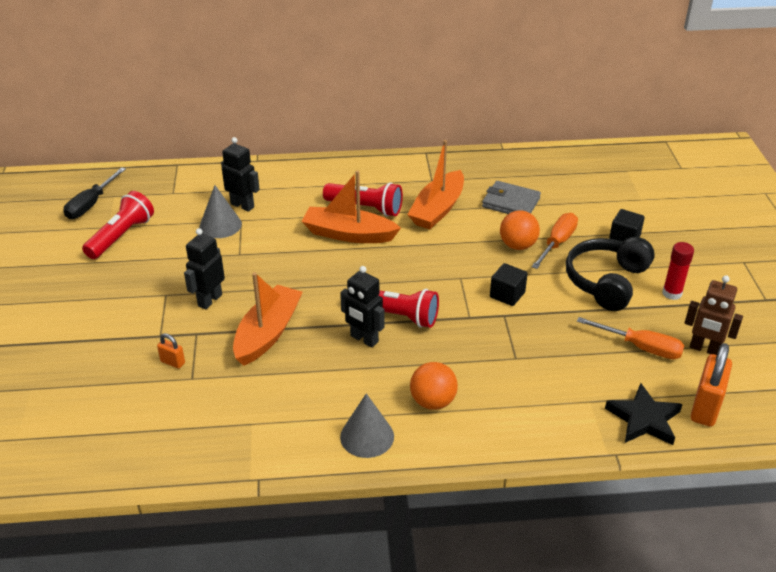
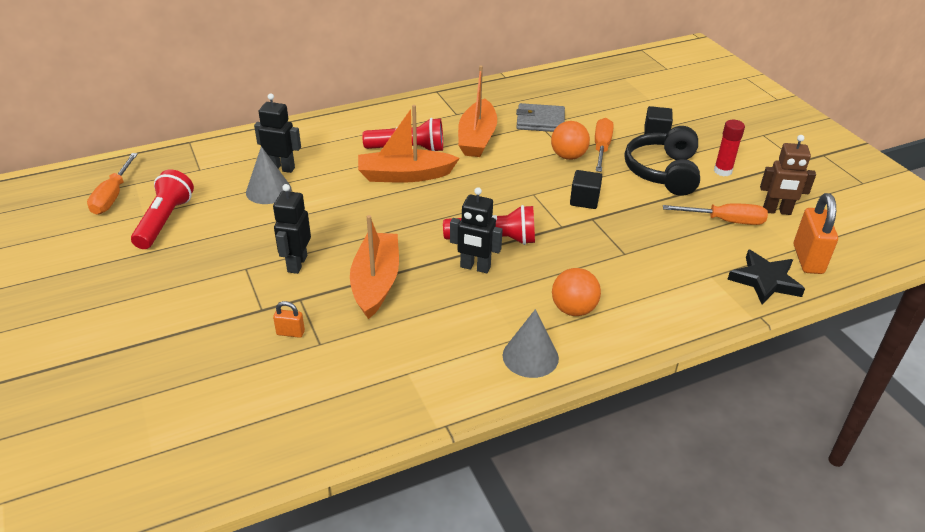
camera: 20 degrees left, 0 degrees up
black screwdriver [64,167,126,219] -> orange screwdriver [87,153,138,215]

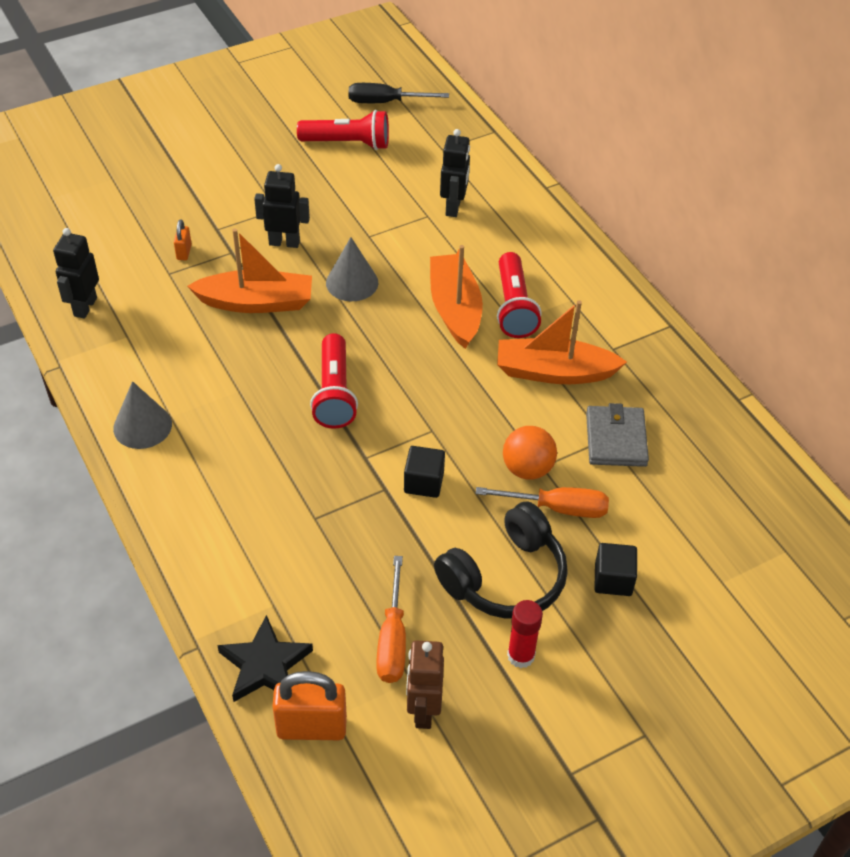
camera: 85 degrees right, 10 degrees up
orange screwdriver [87,153,138,215] -> black screwdriver [349,83,449,103]
grey cone [246,146,291,204] -> grey cone moved to [326,237,378,301]
black robot [450,187,503,273] -> black robot moved to [53,228,99,319]
orange ball [552,268,601,316] -> none
black headphones [624,126,700,196] -> black headphones turned 135 degrees clockwise [434,501,568,619]

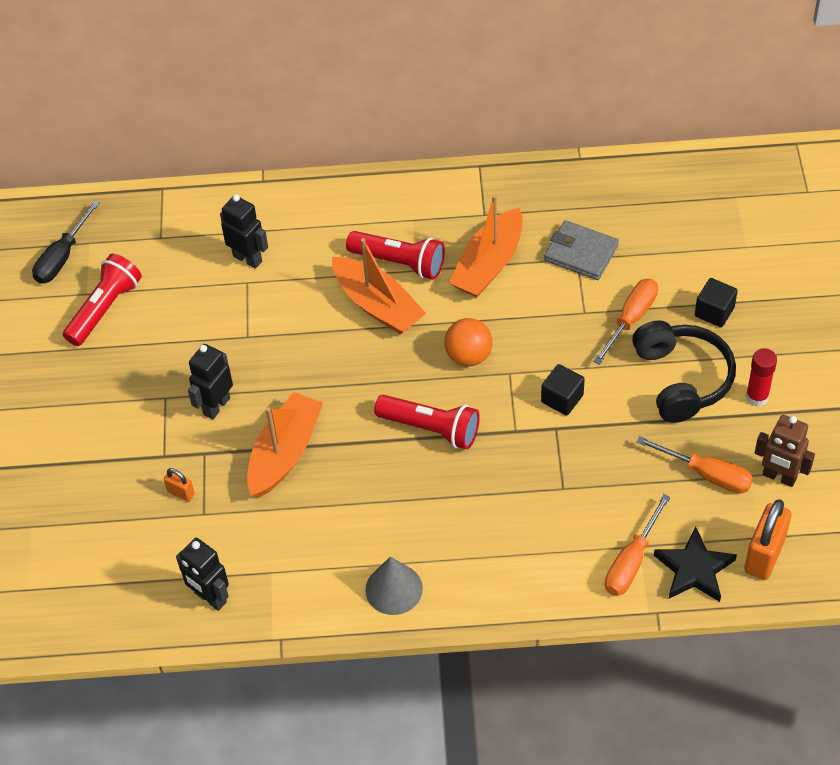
camera: 60 degrees left, 5 degrees up
grey cone [326,237,378,301] -> none
orange boat [430,245,483,349] -> orange boat turned 150 degrees counterclockwise [332,238,426,335]
orange ball [503,426,557,479] -> orange ball moved to [444,318,493,366]
none -> orange screwdriver [605,494,671,596]

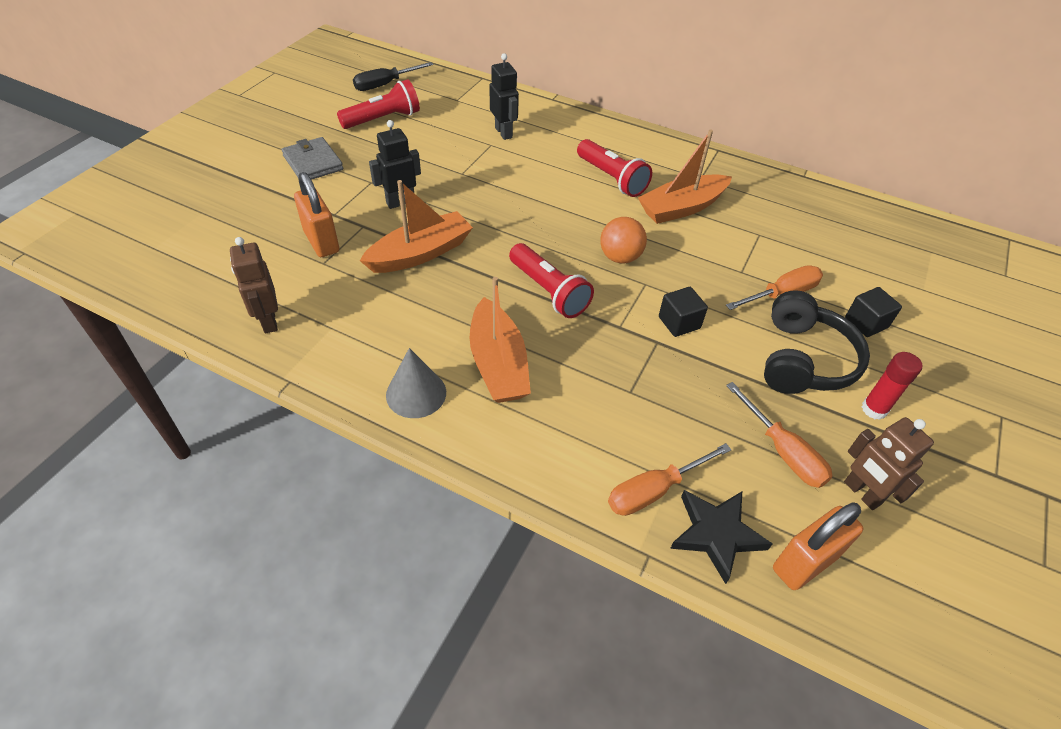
camera: 25 degrees right, 5 degrees down
orange padlock [164,468,195,501] -> orange padlock [294,172,339,257], size x2.02
black robot [176,538,229,611] -> brown robot [230,237,278,333]
orange boat [332,238,426,335] -> orange boat moved to [470,277,531,403]
grey wallet [544,220,619,280] -> grey wallet moved to [281,137,343,180]

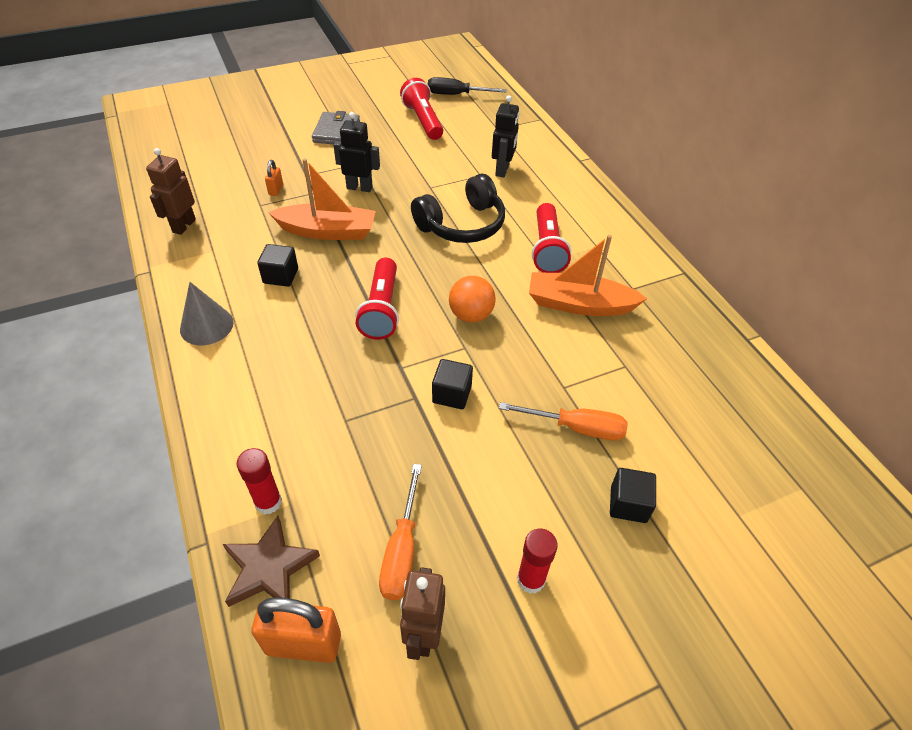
camera: 40 degrees right, 0 degrees up
orange padlock [294,172,339,257] -> orange padlock [265,160,283,196], size x0.49
red flashlight [337,79,420,129] -> red flashlight turned 120 degrees counterclockwise [400,78,443,140]
orange boat [470,277,531,403] -> none
orange screwdriver [608,443,732,516] -> red glue stick [236,448,282,514]
black star [670,490,773,584] -> brown star [223,516,320,607]
black headphones [764,290,870,394] -> black headphones moved to [411,173,505,243]
none -> black cube [257,244,298,287]

